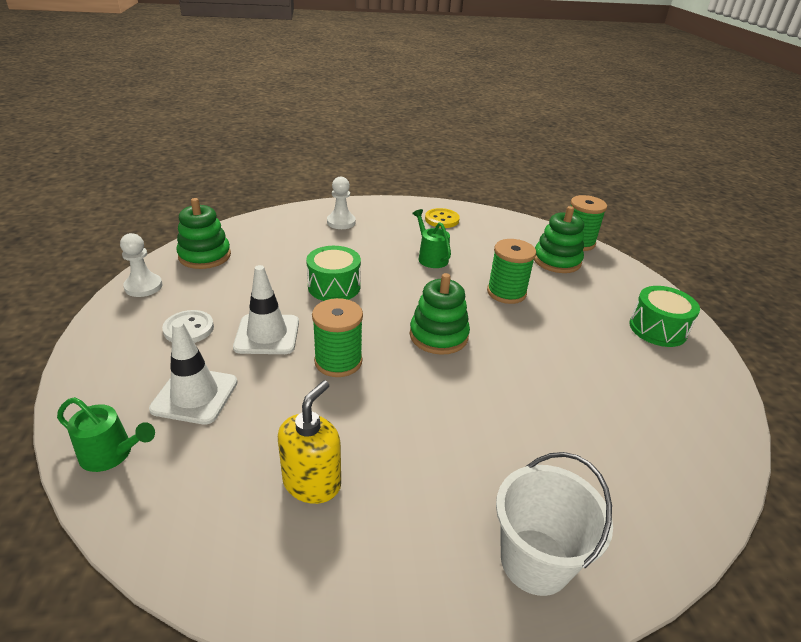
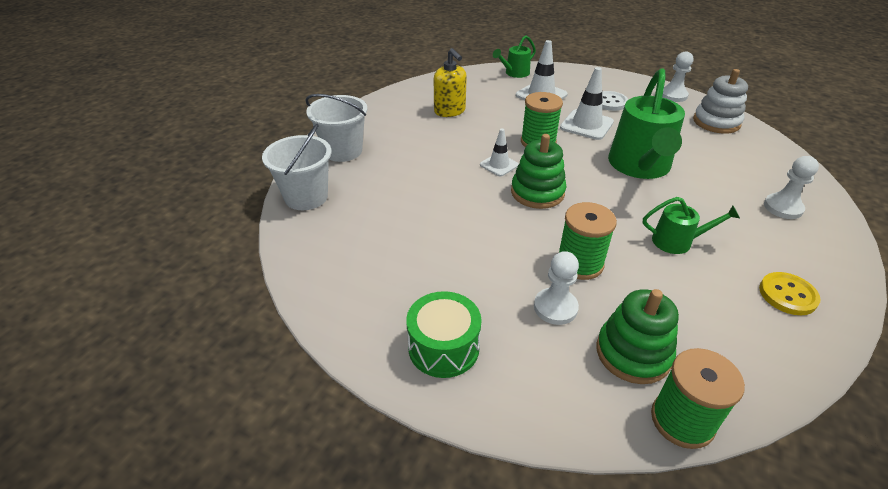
camera: 125 degrees right, 5 degrees up
green stacking toy [176,198,231,269] -> white stacking toy [693,69,748,134]
green drum [306,246,361,301] -> green watering can [608,68,685,179]
none -> white bucket [262,124,331,210]
none -> white traffic cone [480,129,519,176]
none -> white pawn [534,251,579,325]

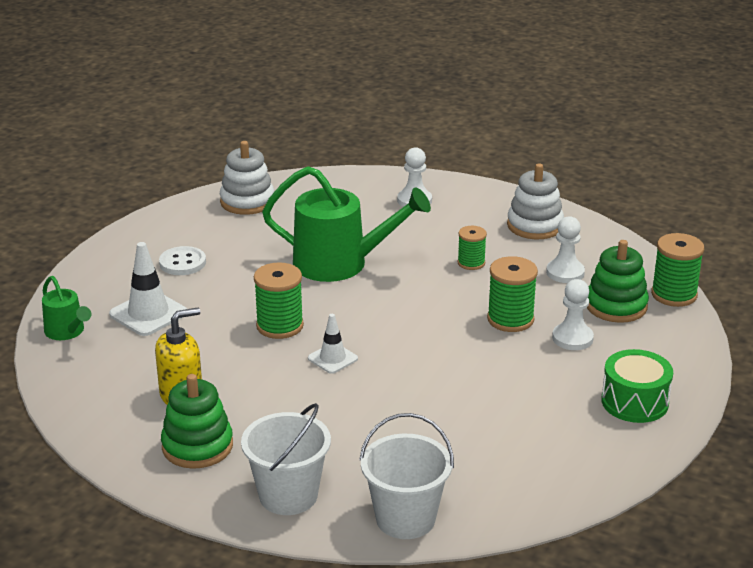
camera: 90 degrees left, 10 degrees down
green stacking toy [511,134,566,209] -> green stacking toy moved to [161,374,233,469]
white traffic cone [560,67,614,140] -> none
green watering can [643,197,740,254] -> green spool [457,226,487,270]
white pawn [662,51,694,102] -> white pawn moved to [546,216,585,283]
yellow button [759,272,820,315] -> white stacking toy [507,163,564,239]

